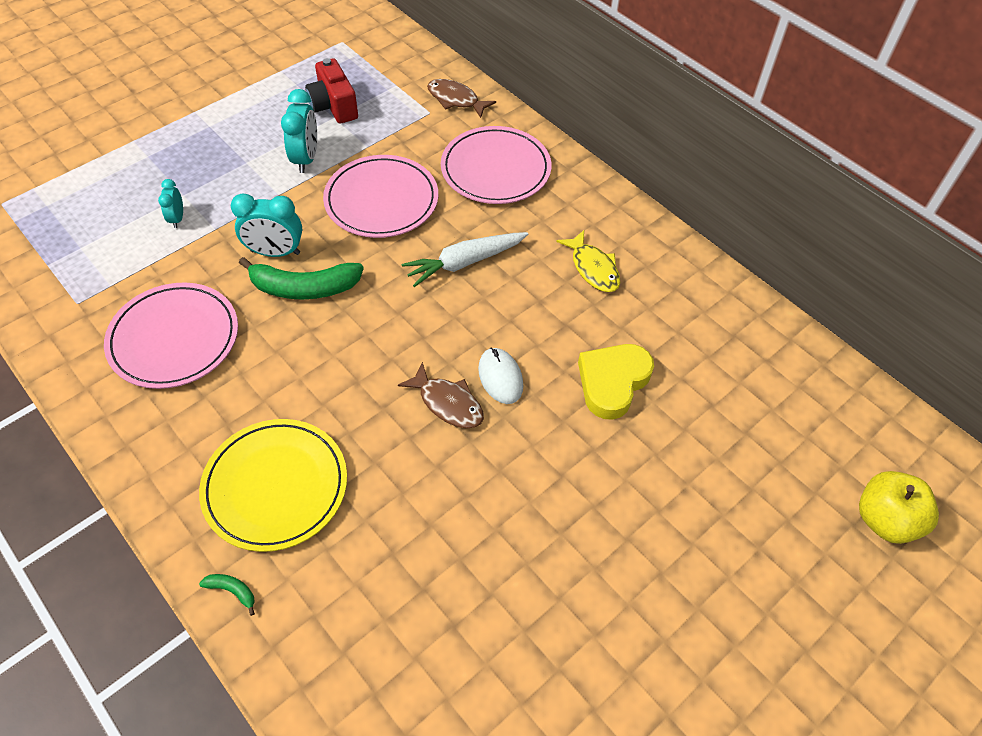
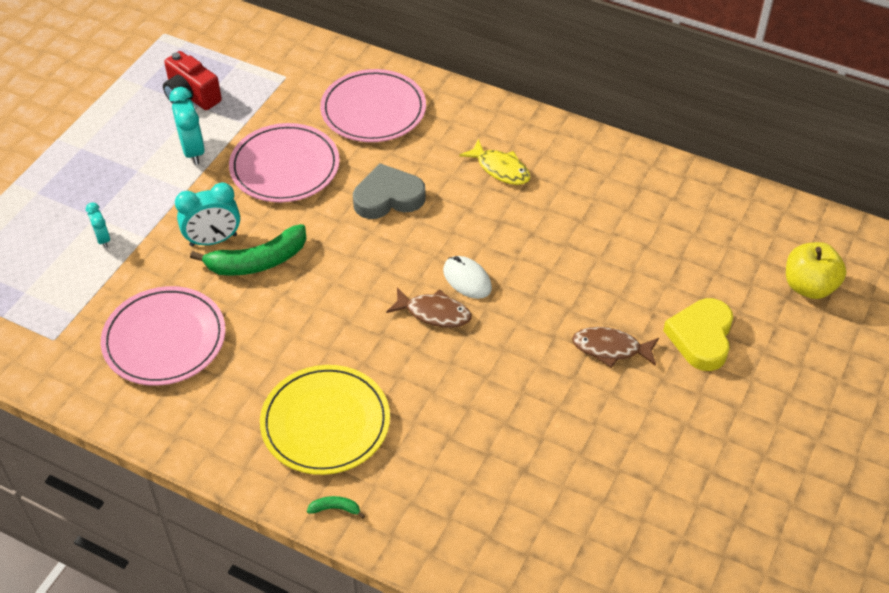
camera: 20 degrees left, 5 degrees down
white carrot [402,232,528,287] -> grey heart [353,163,426,219]
brown fish [427,79,496,118] -> brown fish moved to [572,327,659,368]
yellow heart [578,344,654,420] -> yellow heart moved to [663,298,733,371]

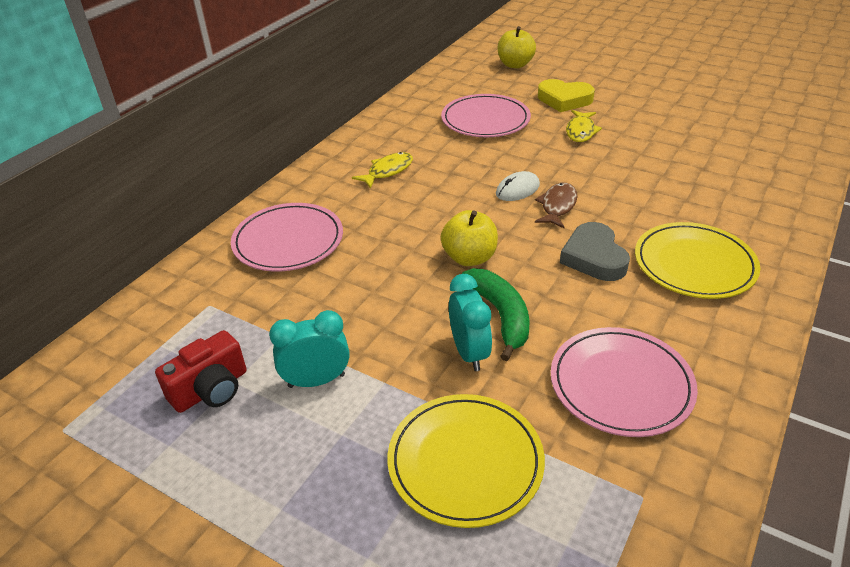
camera: 85 degrees left, 10 degrees down
turquoise clock [86,202,110,248] -> yellow plate [388,394,545,528]
pink plate [229,123,340,202] -> pink plate moved to [441,94,531,137]
green banana [307,496,365,519] -> none
grey heart [353,163,426,219] -> grey heart moved to [560,222,630,281]
brown fish [572,327,659,368] -> yellow fish [566,110,602,142]
none -> yellow apple [441,210,498,266]

